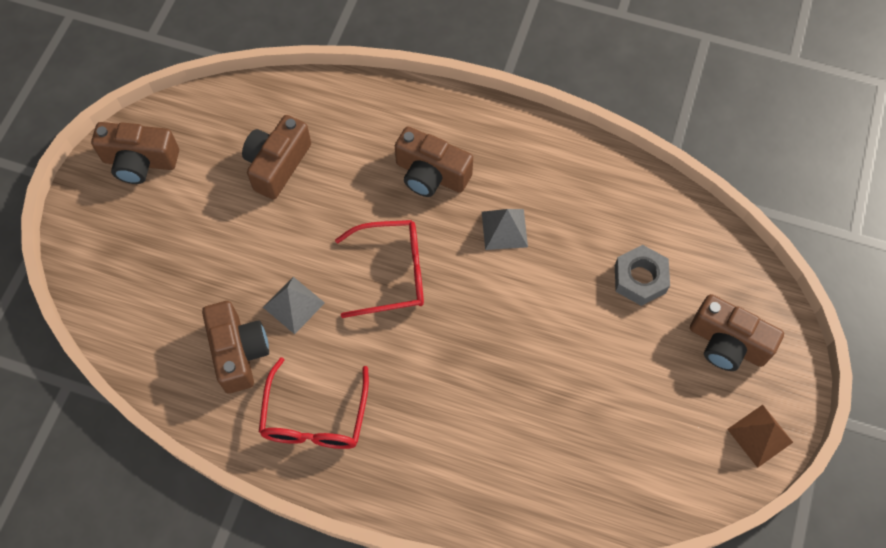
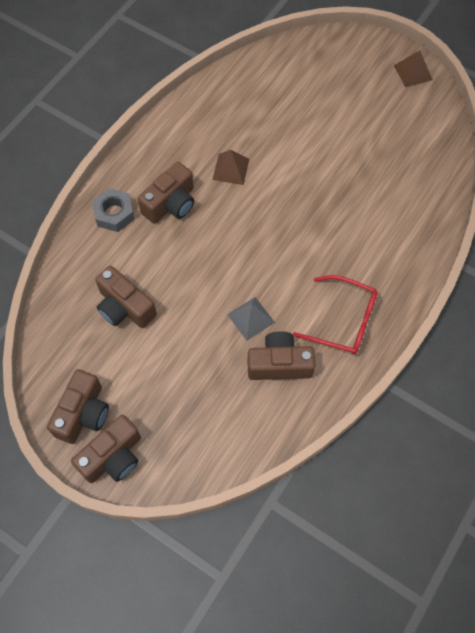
camera: 75 degrees left, 0 degrees up
red glasses [335,220,424,318] -> none
grey pyramid [482,209,528,250] -> brown pyramid [212,150,249,185]
grey nut [615,245,670,306] -> grey nut moved to [92,188,135,232]
brown camera [690,294,784,371] -> brown camera moved to [71,415,141,483]

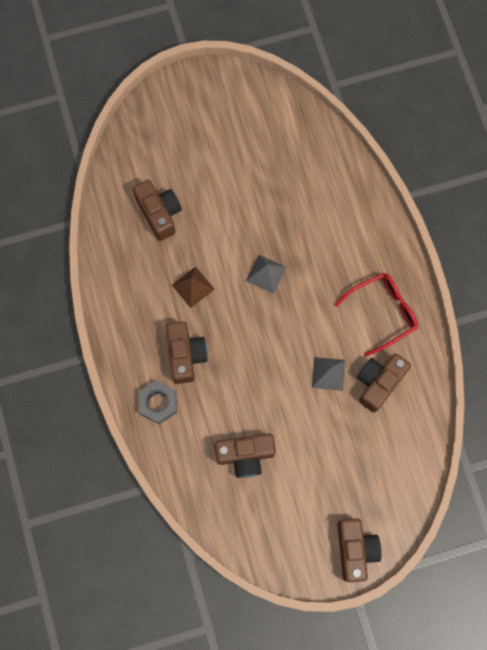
camera: 50 degrees left, 10 degrees up
brown camera [47,369,109,444] -> brown camera moved to [133,180,182,241]
brown pyramid [394,51,433,87] -> none
none -> grey pyramid [246,255,287,294]

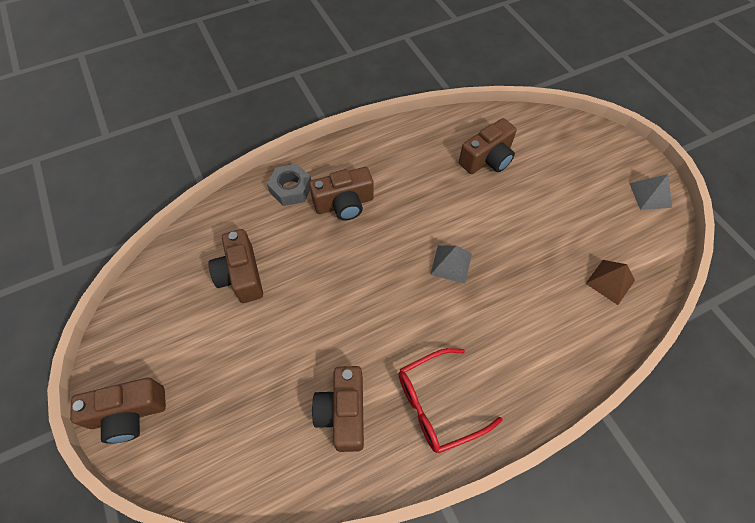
camera: 80 degrees right, 15 degrees down
brown pyramid [172,267,215,308] -> brown pyramid moved to [585,260,635,305]
grey pyramid [312,357,345,391] -> grey pyramid moved to [629,174,672,210]
red glasses [335,273,418,356] -> red glasses turned 105 degrees clockwise [399,348,503,453]
brown camera [357,353,411,413] -> brown camera turned 120 degrees counterclockwise [312,366,364,452]

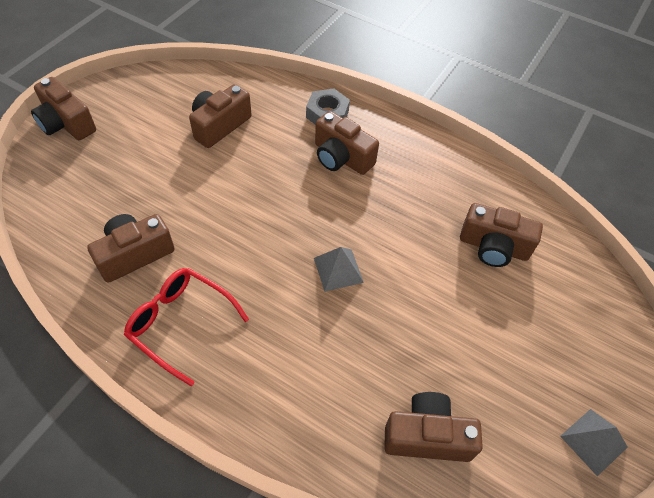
camera: 55 degrees right, 5 degrees down
brown pyramid [585,260,635,305] -> brown camera [384,392,483,462]

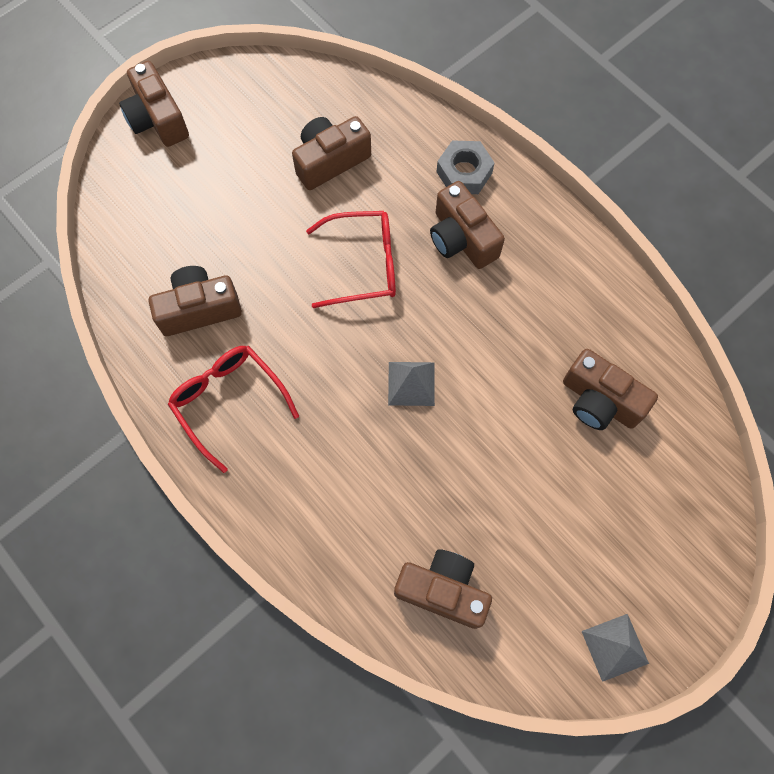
camera: 20 degrees right, 15 degrees up
none -> red glasses [306,211,396,308]

